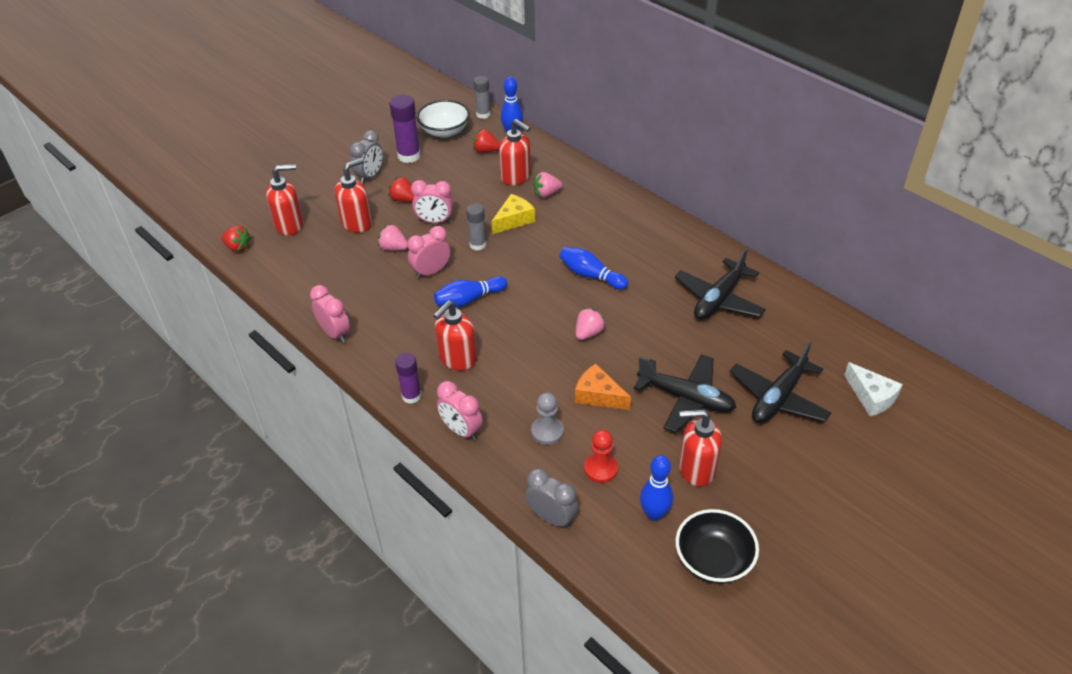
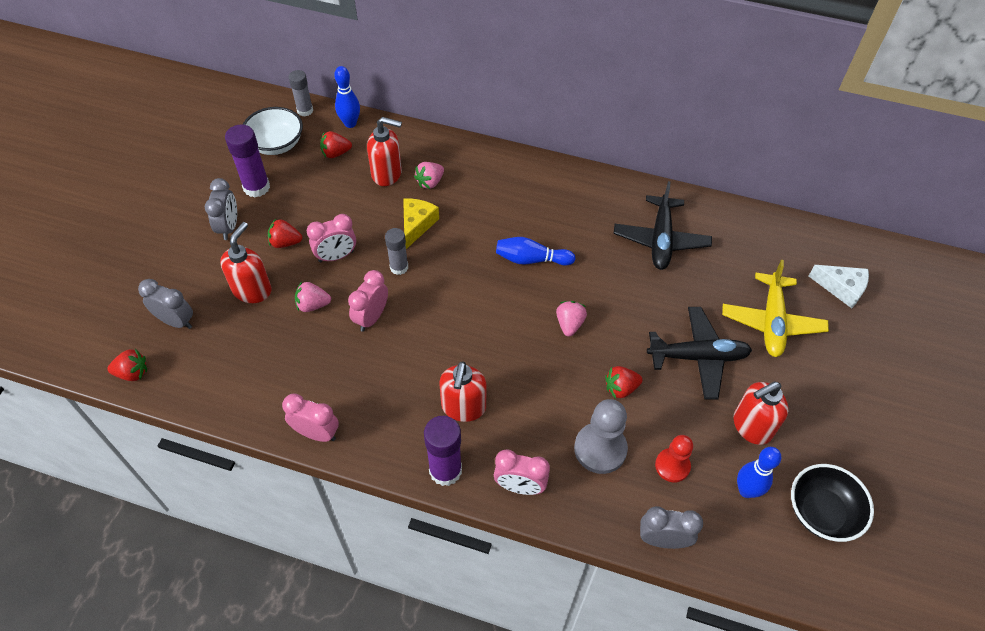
camera: 30 degrees left, 10 degrees up
red soap dispenser [266,164,303,235] -> grey clock [138,279,193,329]
purple glue stick [395,353,421,404] -> purple glue stick [424,416,462,486], size x1.52
blue bowling pin [434,276,507,307] -> none
grey pawn [531,392,564,445] -> grey pawn [574,399,628,474], size x1.53
orange cheese [575,364,631,410] -> red strawberry [605,366,643,399]
black plane [730,341,832,423] -> yellow plane [722,260,829,357]

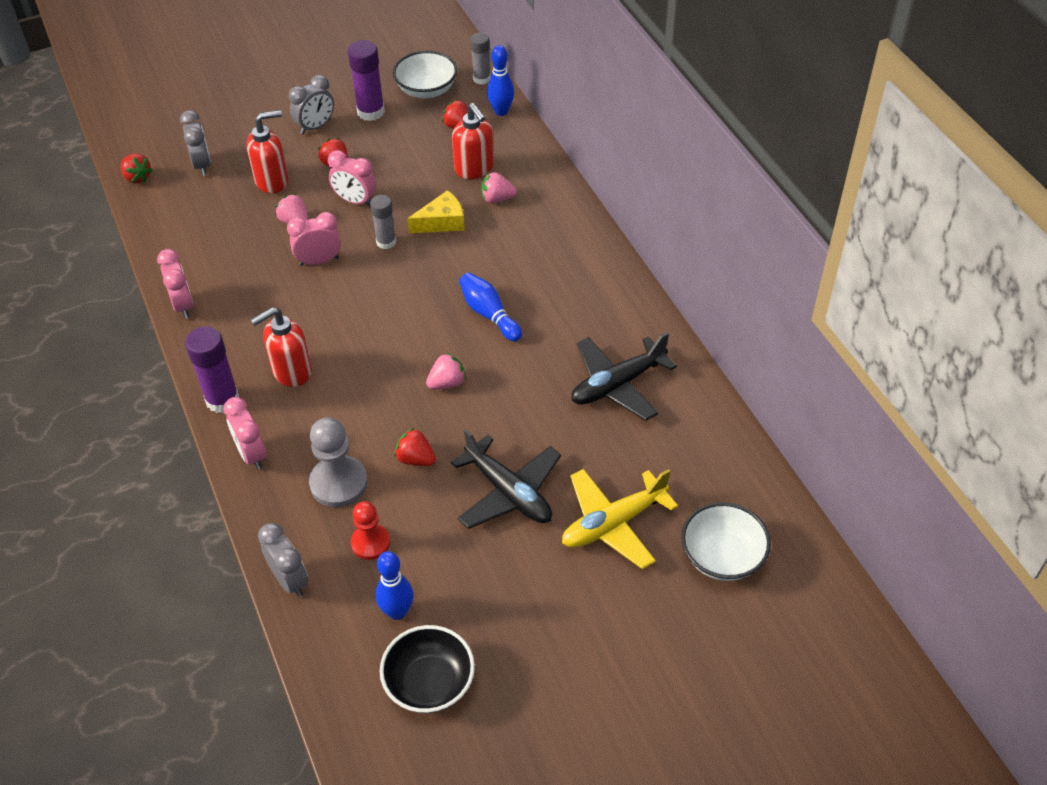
camera: 50 degrees right, 5 degrees down
red soap dispenser [734,382,788,445] -> none
white cheese [809,265,869,308] -> white bowl [681,502,771,581]

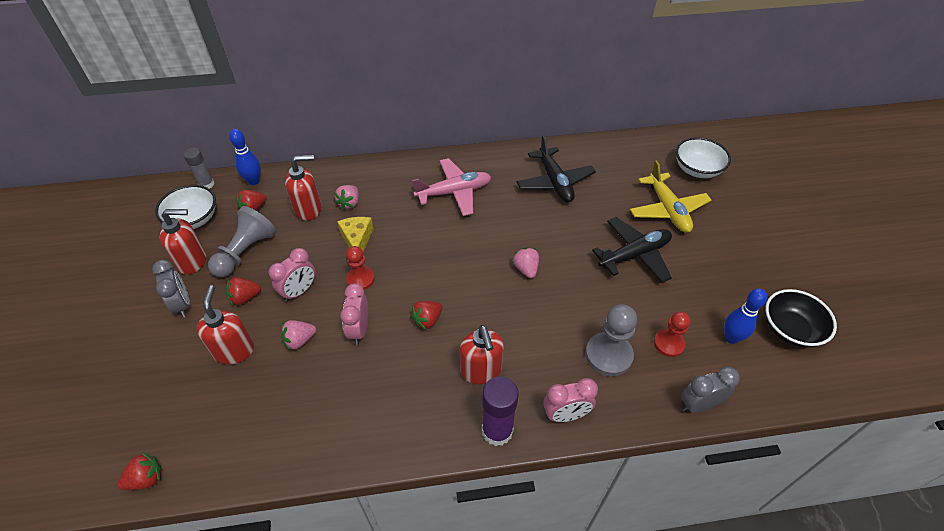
camera: 75 degrees left, 0 degrees up
pink clock [157,249,193,319] -> none
grey clock [180,110,211,176] -> none
purple glue stick [348,40,385,121] -> red soap dispenser [160,209,206,275]
grey glue stick [370,195,396,249] -> red pawn [346,246,375,290]
red strawberry [394,428,436,466] -> red strawberry moved to [410,301,442,330]
blue bowling pin [459,272,522,341] -> none
none -> grey pawn [208,206,276,278]
none -> pink plane [412,158,491,216]

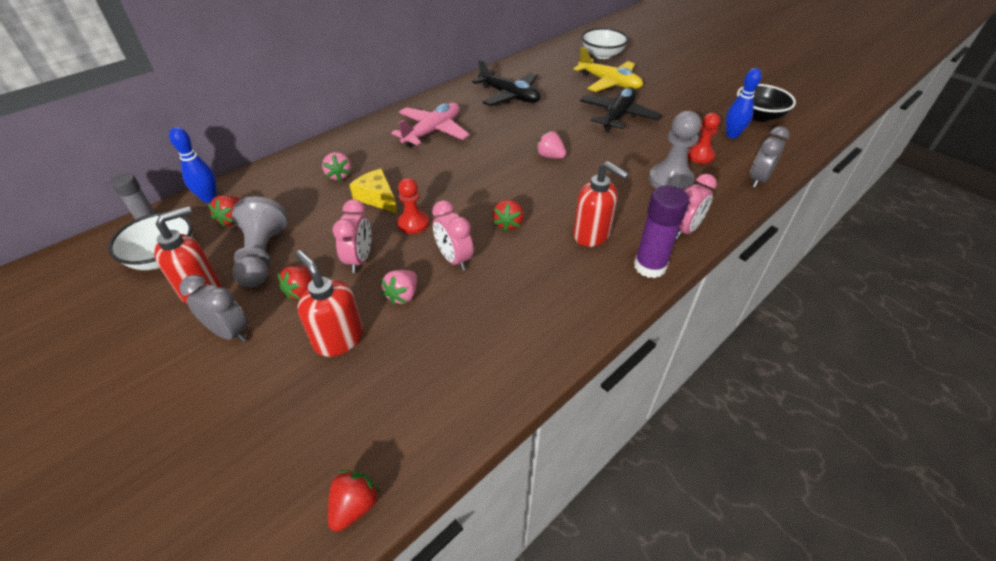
camera: 35 degrees left, 5 degrees down
red soap dispenser [285,155,321,221] -> none

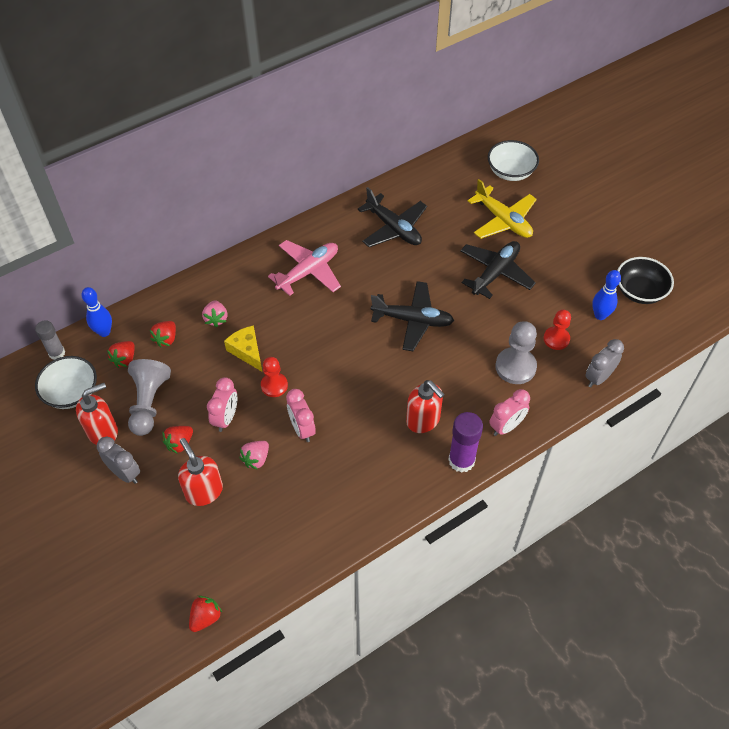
camera: 10 degrees right, 10 degrees up
red strawberry [493,200,524,231] -> red strawberry moved to [150,321,176,347]
pink strawberry [536,131,566,159] -> black plane [371,281,454,351]

